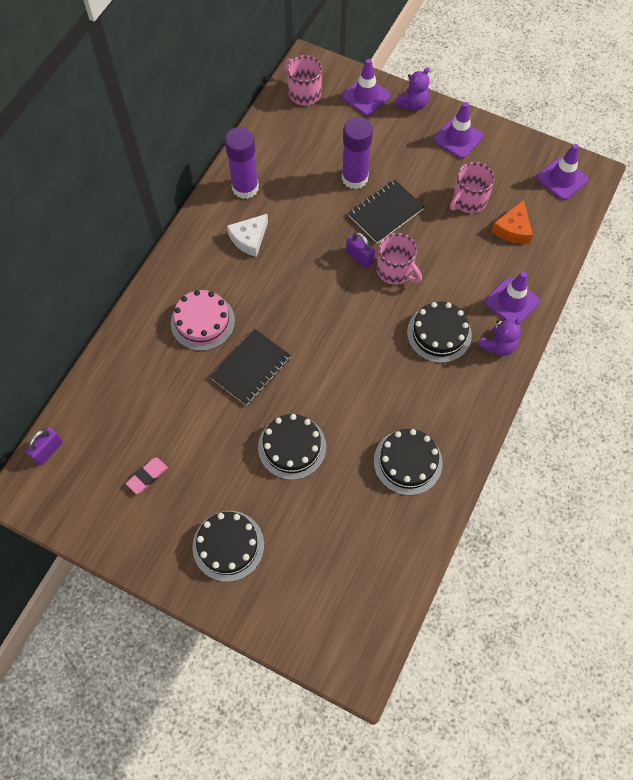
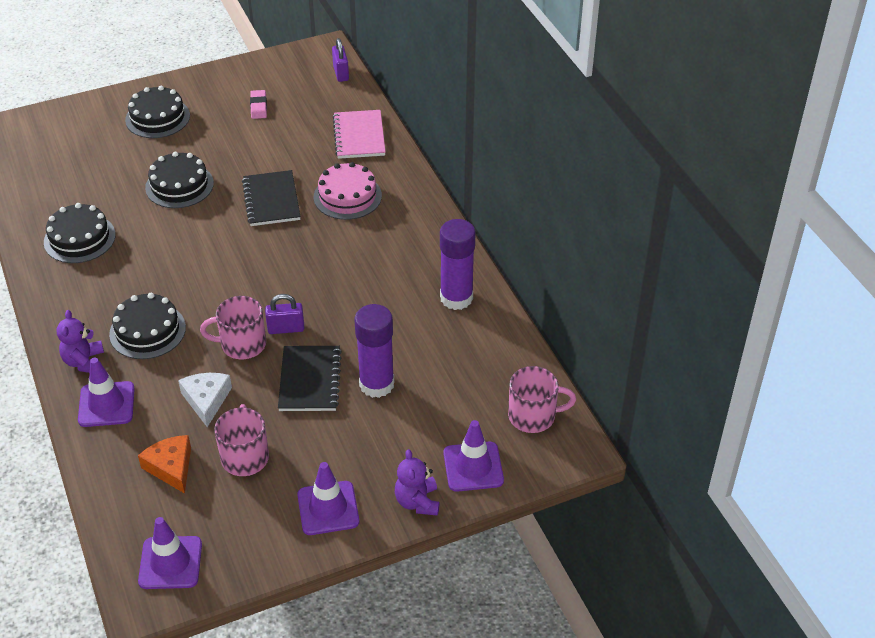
camera: 130 degrees right, 20 degrees down
white cheese [227,214,268,257] -> white cheese moved to [178,373,232,427]
none -> pink notebook [333,110,386,159]

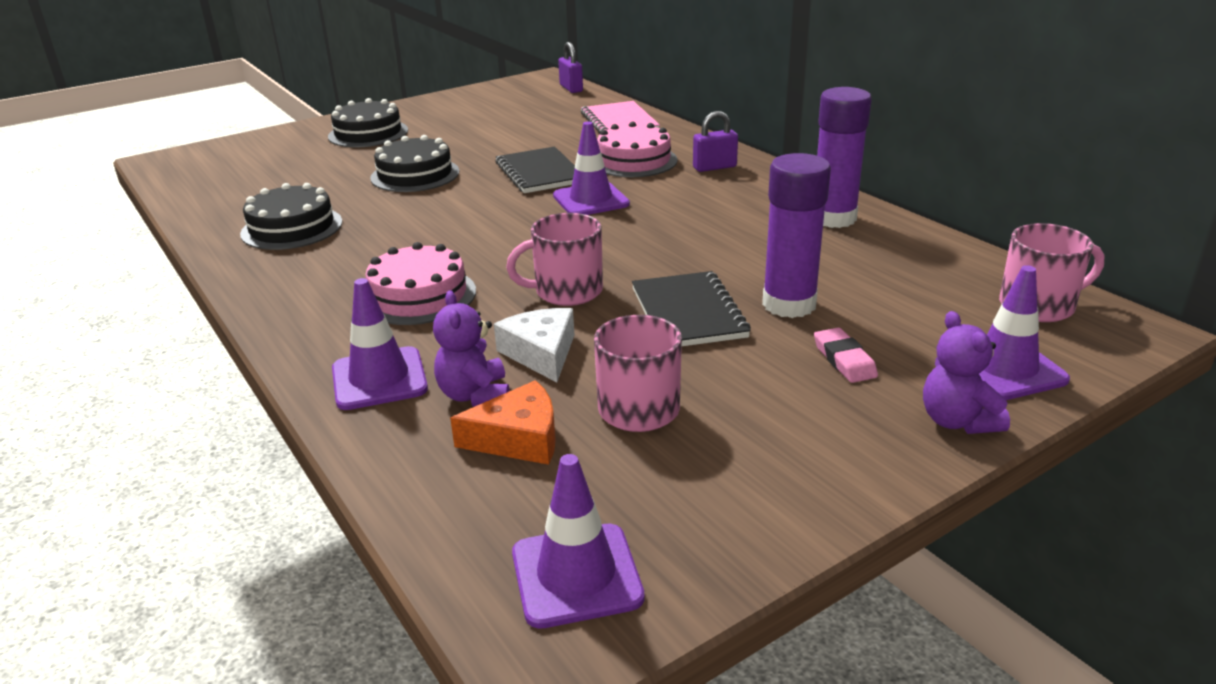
camera: 10 degrees left, 15 degrees down
purple teddy bear [57,310,104,373] -> purple teddy bear moved to [433,290,510,406]
black cake [109,293,186,359] -> pink cake [365,242,476,325]
orange cheese [138,435,191,494] -> orange cheese turned 120 degrees clockwise [450,380,556,465]
pink eraser [250,90,267,119] -> pink eraser moved to [814,328,878,383]
purple padlock [265,294,304,334] -> purple padlock moved to [693,111,738,172]
purple traffic cone [297,462,359,535] -> purple traffic cone moved to [553,121,630,215]

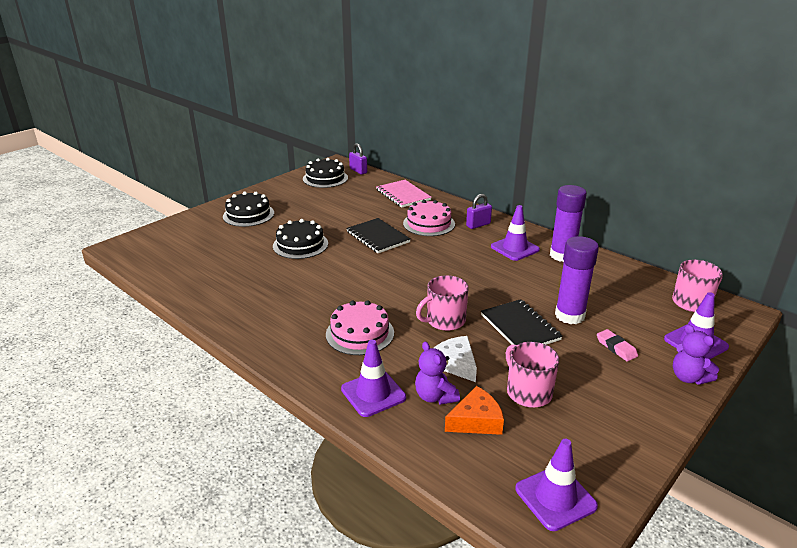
camera: 15 degrees left, 0 degrees up
black cake [240,183,342,250] -> black cake moved to [303,158,348,188]
purple traffic cone [553,121,630,215] -> purple traffic cone moved to [491,205,540,261]

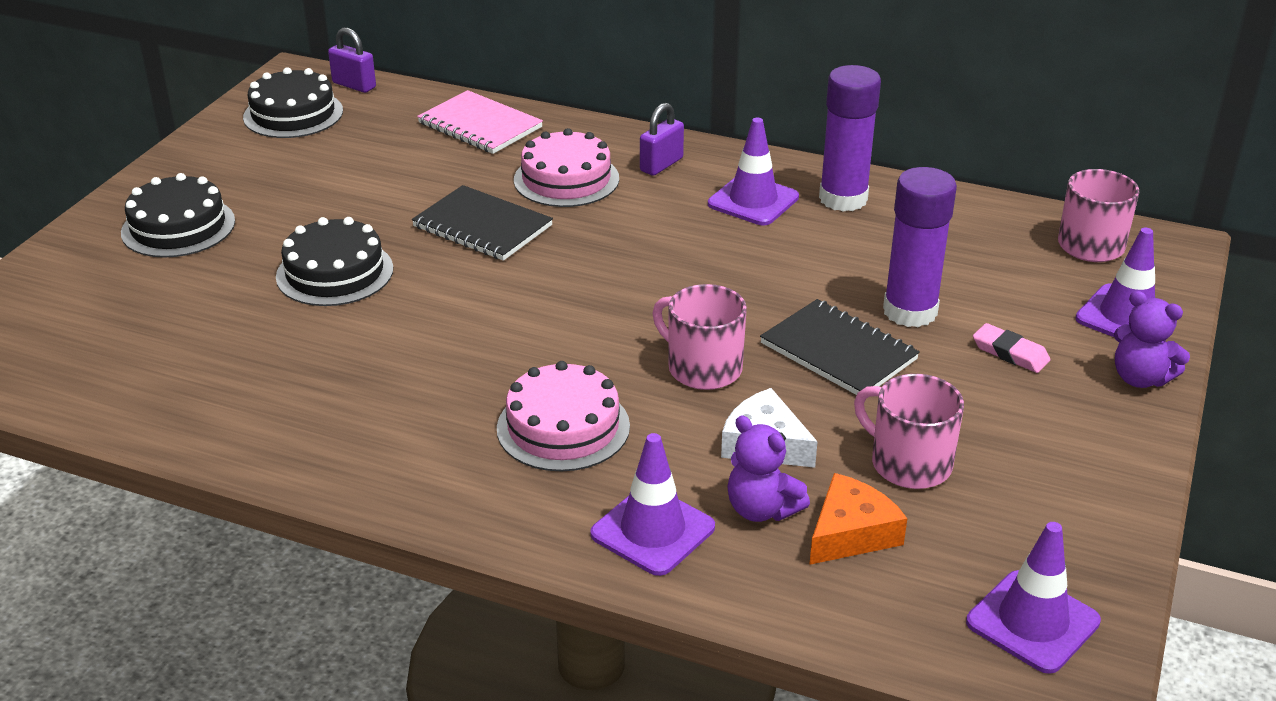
camera: 20 degrees left, 5 degrees up
pink mug [416,275,469,331] -> pink mug turned 90 degrees clockwise [652,284,747,390]

